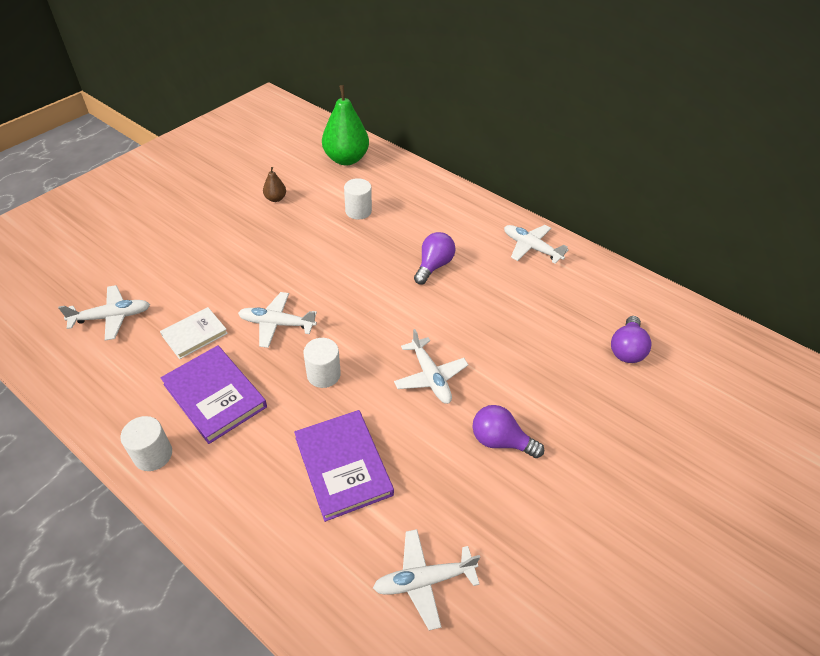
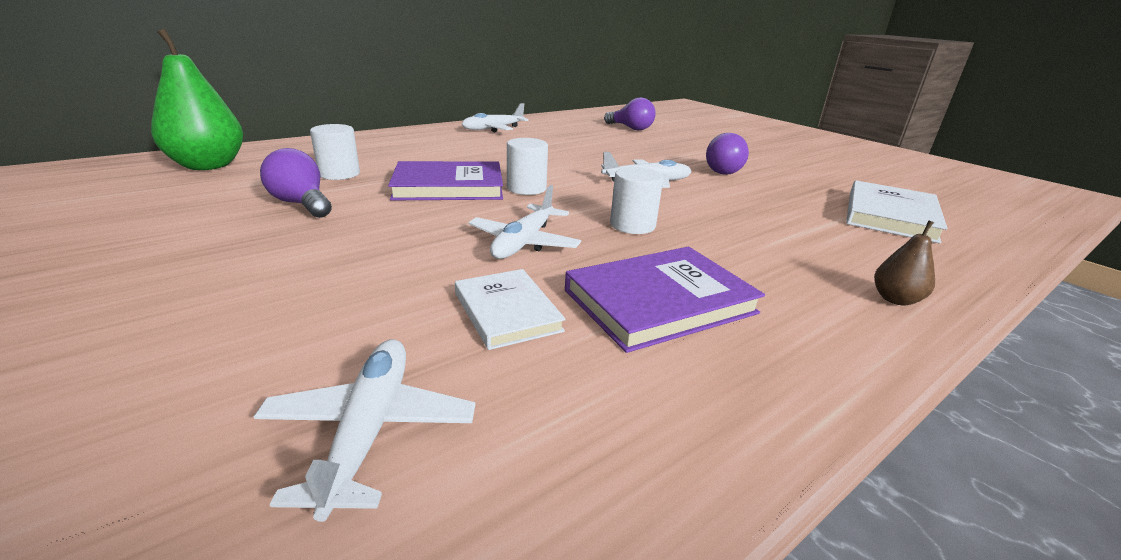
camera: 75 degrees left, 20 degrees down
white cylinder [120,416,172,471] -> white cylinder moved to [507,138,548,195]
brown pear [263,167,286,202] -> brown pear moved to [874,221,935,306]
purple book [294,410,394,522] -> purple book moved to [388,161,503,200]
white plane [373,529,480,630] -> white book [846,180,948,244]
purple light bulb [414,232,456,284] -> purple light bulb moved to [260,148,332,218]

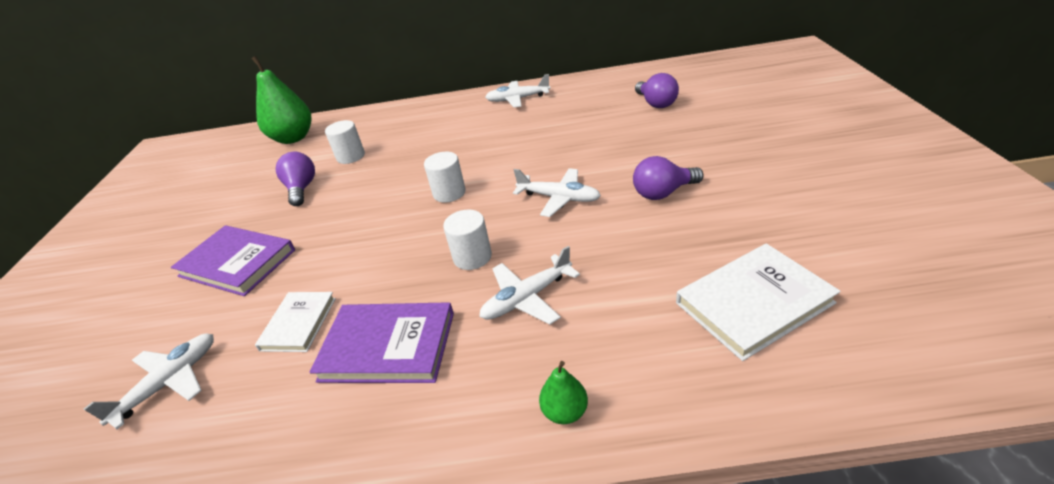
camera: 40 degrees right, 10 degrees up
purple book [388,161,503,200] -> purple book moved to [171,225,295,296]
white plane [468,185,581,259] -> white plane moved to [479,246,580,324]
brown pear [874,221,935,306] -> green pear [539,361,588,424]

